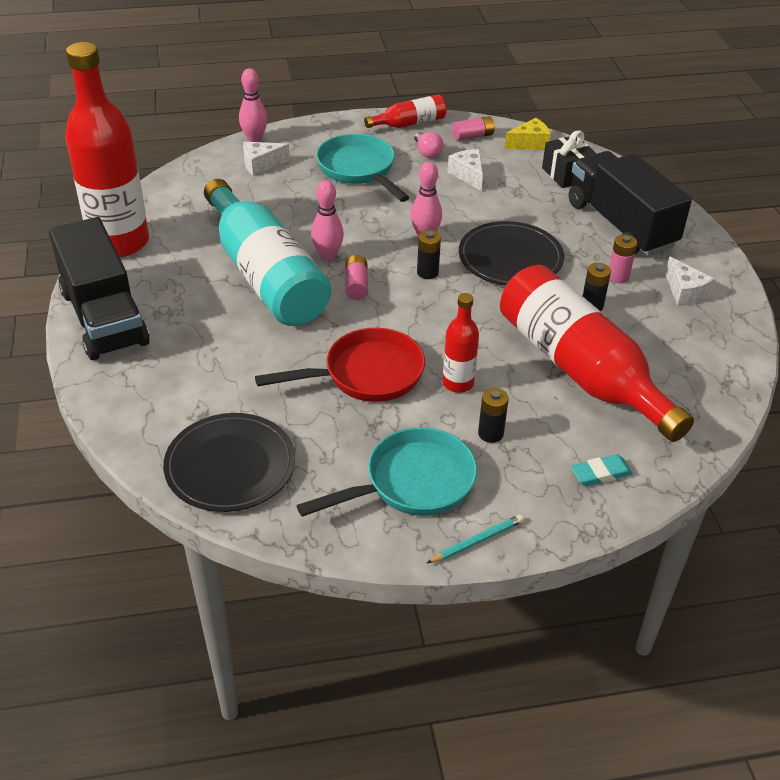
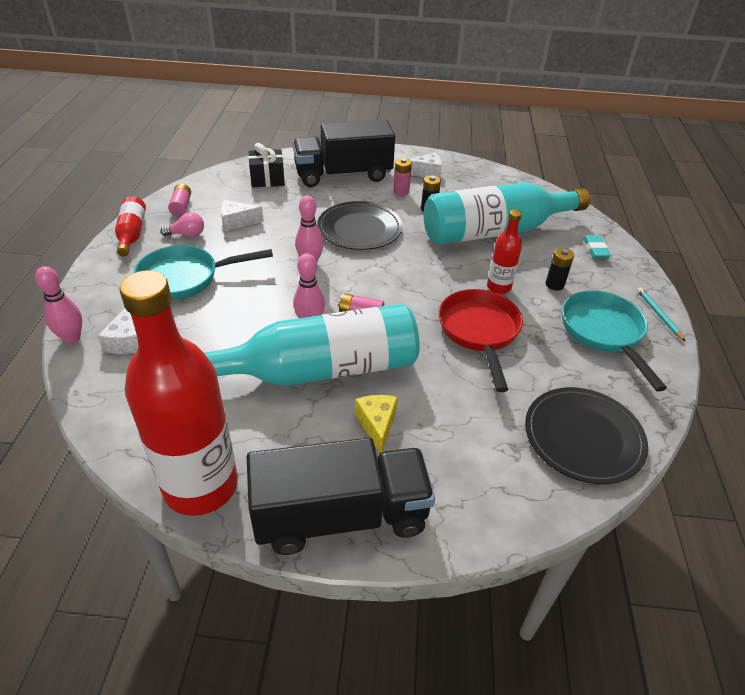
camera: 75 degrees left, 0 degrees up
black battery [417,230,441,279] -> none
red bottle [500,265,694,442] -> turquoise bottle [424,182,590,245]
yellow cheese [505,118,551,150] -> yellow cheese moved to [355,395,398,453]

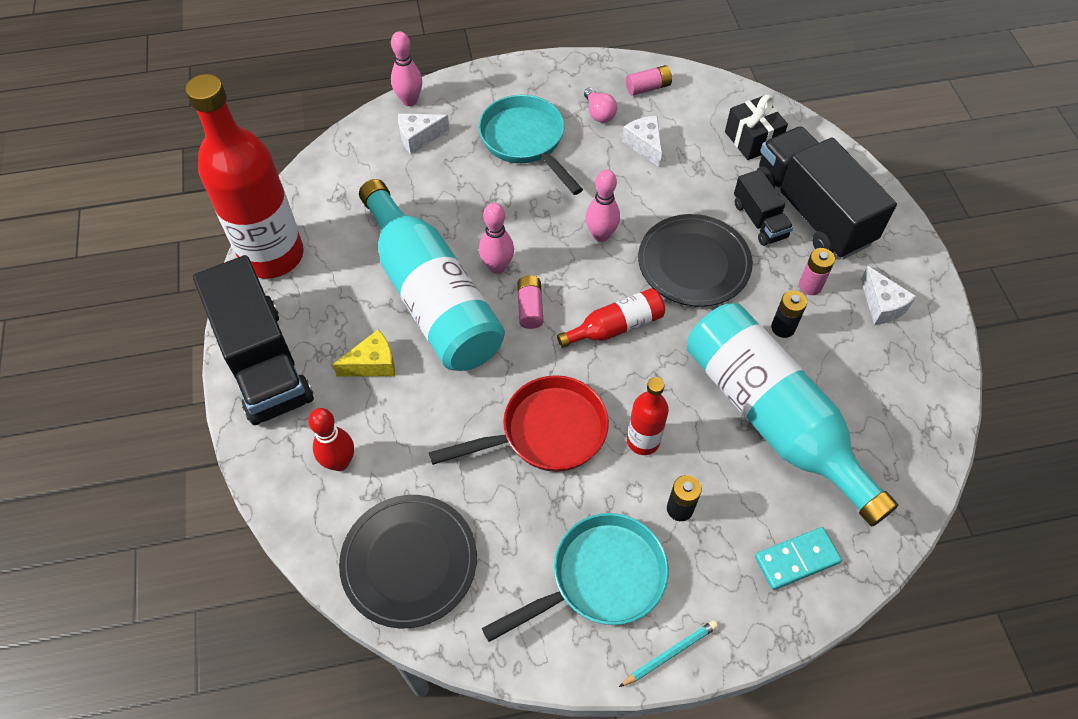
camera: 75 degrees right, 15 degrees up
red bottle [115,196,146,256] -> red bottle moved to [557,288,665,348]
turquoise eraser [583,235,611,258] -> turquoise domino [755,527,842,590]
none -> red bowling pin [308,408,354,471]
none -> black truck [734,169,793,246]

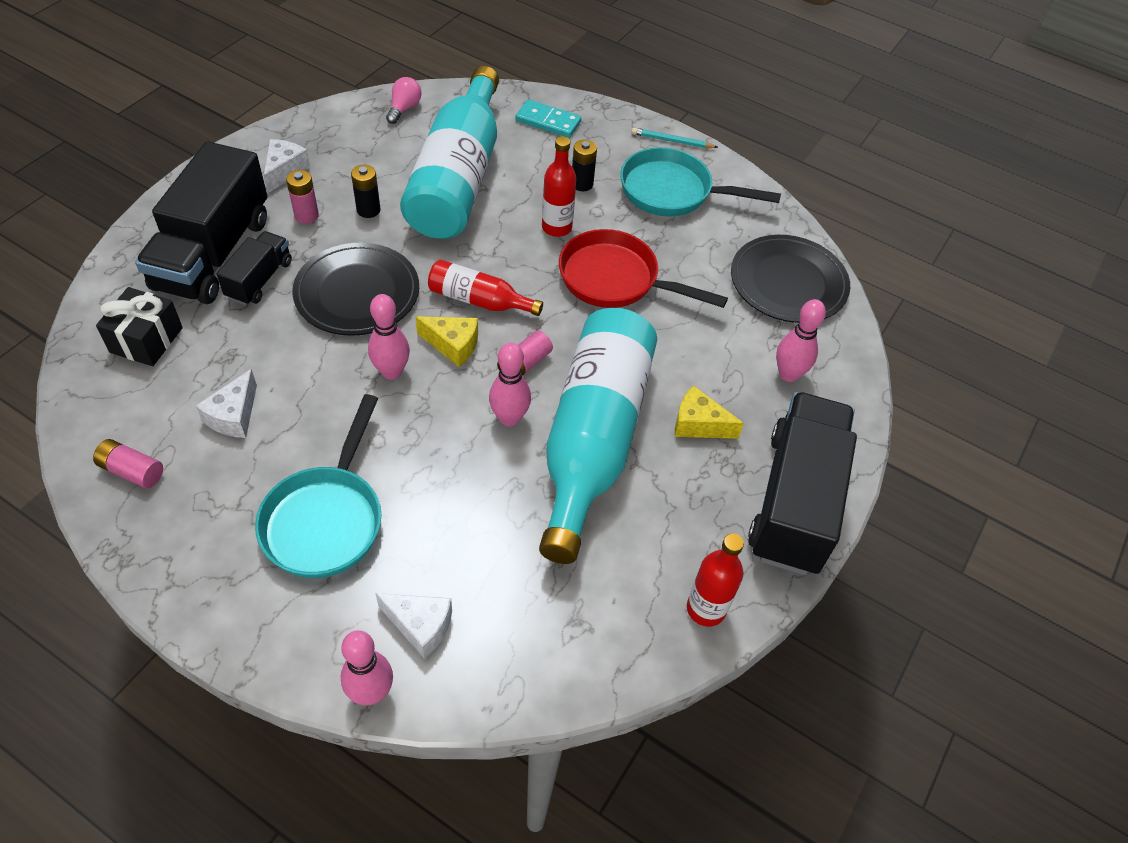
camera: 140 degrees left, 5 degrees down
red bottle [186,74,304,279] -> red bottle [687,533,744,627], size x0.47
red bowling pin [308,408,354,471] -> pink bowling pin [776,299,826,382]
pink light bulb [584,88,617,123] -> pink light bulb moved to [386,77,422,124]
none -> yellow cheese [416,316,478,367]

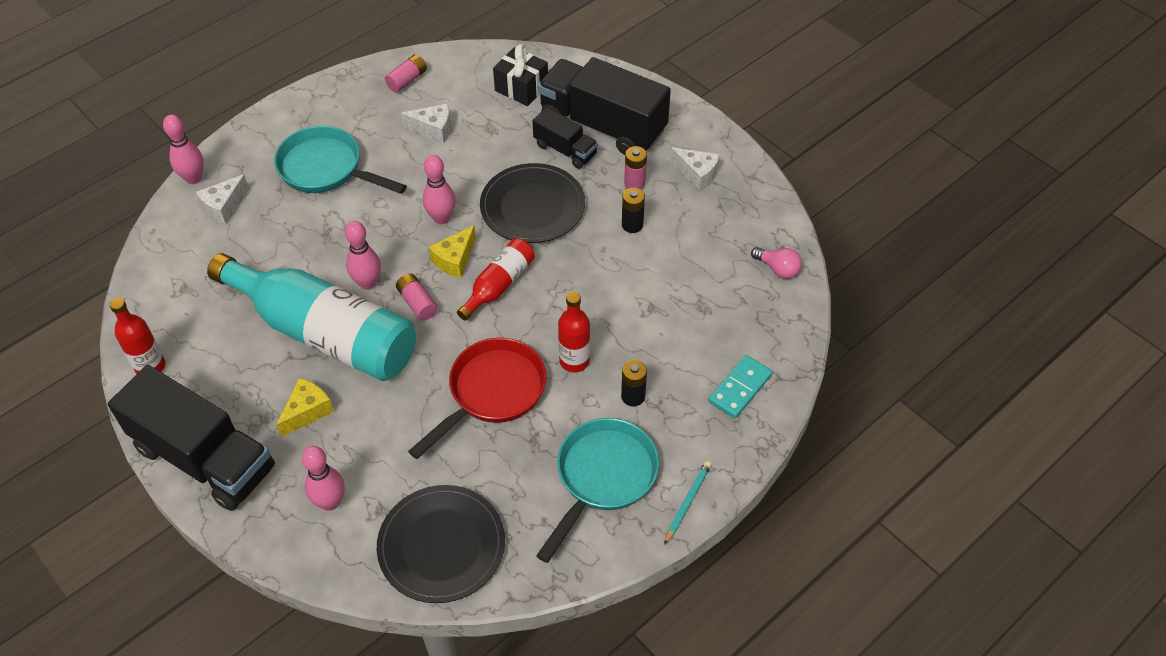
camera: 110 degrees right, 0 degrees up
white cheese [196,369,257,438] -> white cheese turned 150 degrees clockwise [401,104,451,143]
turquoise bottle [400,66,499,239] -> none

